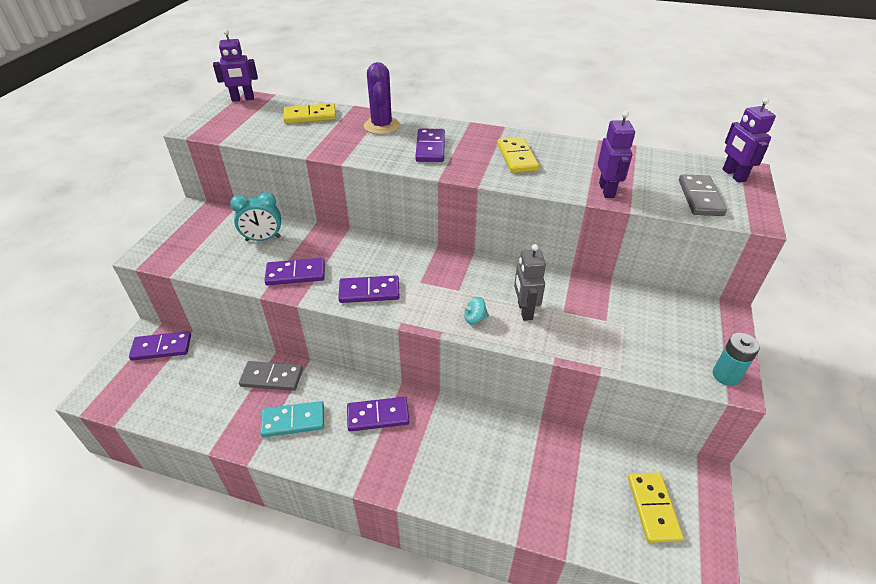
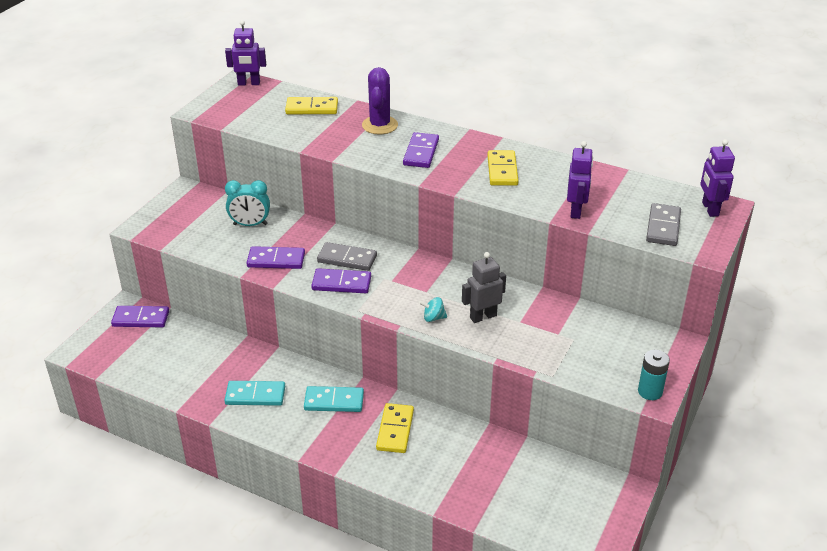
camera: 10 degrees right, 5 degrees down
grey domino [239,361,303,391] -> grey domino moved to [317,242,377,271]
purple domino [347,397,409,432] -> turquoise domino [304,386,364,412]
grey robot [514,244,546,321] -> grey robot turned 60 degrees clockwise [462,252,506,323]
yellow domino [628,472,683,543] -> yellow domino moved to [376,403,414,453]

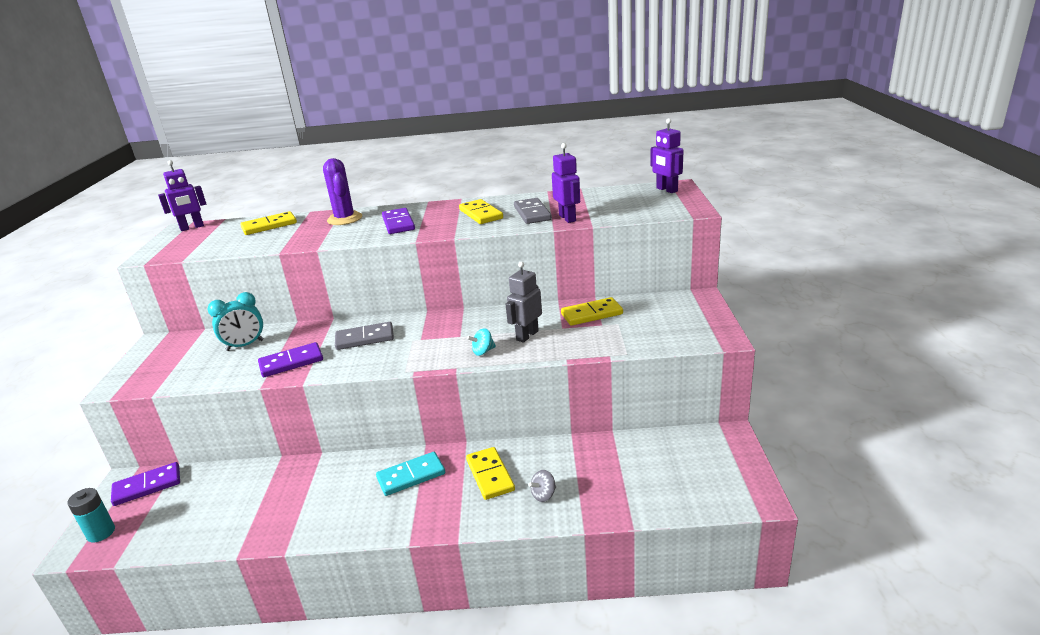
camera: 25 degrees left, 10 degrees down
turquoise domino [224,381,285,406] -> none
purple domino [311,268,371,293] -> none
turquoise battery [638,350,670,400] -> turquoise battery moved to [67,488,115,543]
grey domino [646,203,681,246] -> grey domino moved to [514,198,552,224]
none -> grey spinning top [528,470,556,502]
none -> yellow domino [561,297,623,326]

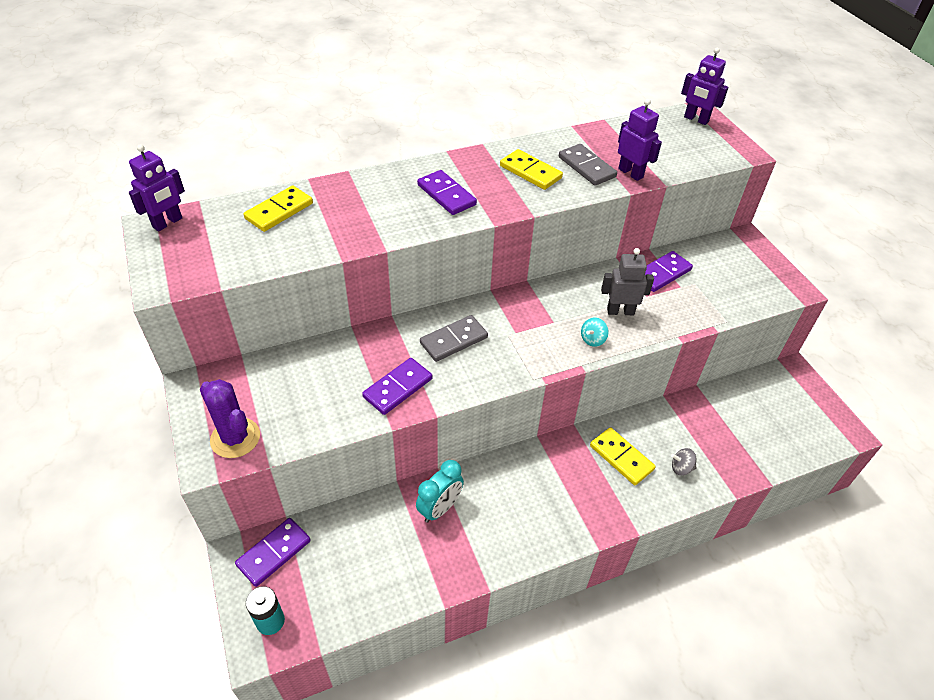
camera: 25 degrees left, 20 degrees up
turquoise clock [208,292,264,351] -> turquoise clock moved to [416,460,464,523]
purple cactus [323,158,362,225] -> purple cactus moved to [200,379,260,458]
turquoise domino [376,452,445,496] -> none
grey robot [506,262,542,343] -> grey robot turned 75 degrees clockwise [601,248,654,315]
grey spinning top [528,470,556,502] -> grey spinning top turned 60 degrees clockwise [671,448,697,476]
yellow domino [561,297,623,326] -> purple domino [645,251,693,292]

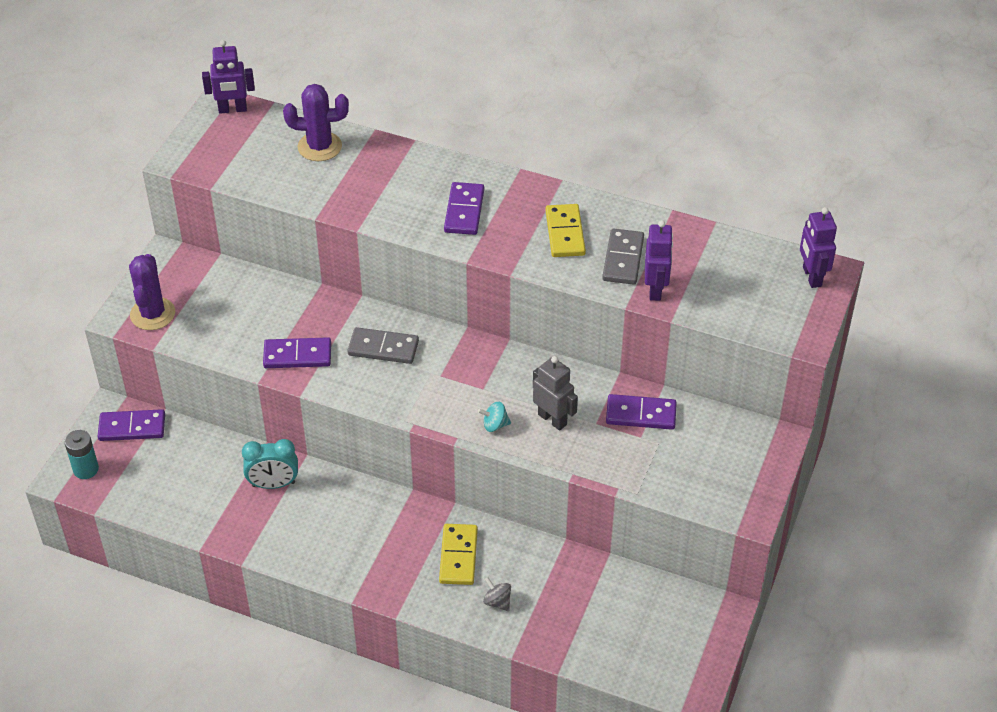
camera: 45 degrees right, 0 degrees up
yellow domino [244,186,313,232] -> purple cactus [283,84,349,161]

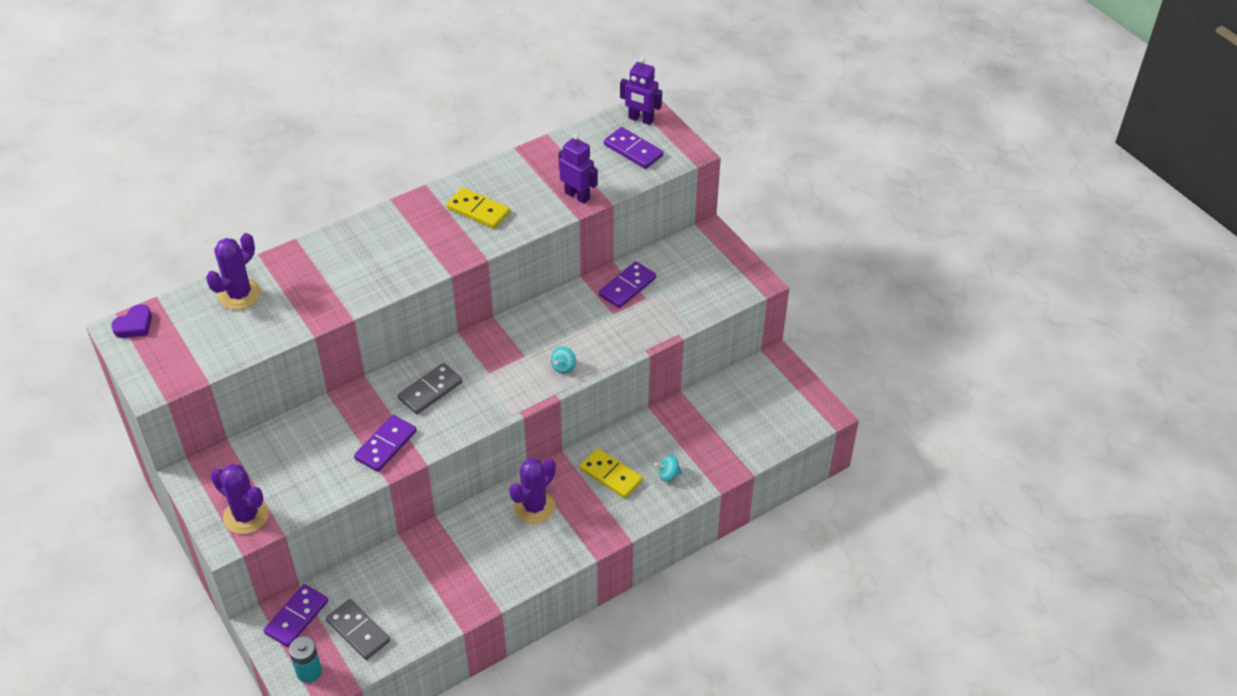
camera: 55 degrees left, 0 degrees up
purple robot [202,40,255,113] -> purple heart [111,304,152,338]
turquoise clock [242,439,298,489] -> none
purple domino [444,182,484,235] -> purple domino moved to [604,127,663,169]
grey spinning top [483,577,511,611] -> turquoise spinning top [654,455,682,482]
grey robot [533,356,578,431] -> none
grey domino [602,228,644,285] -> grey domino moved to [326,599,390,660]
none -> purple cactus [509,458,556,524]

